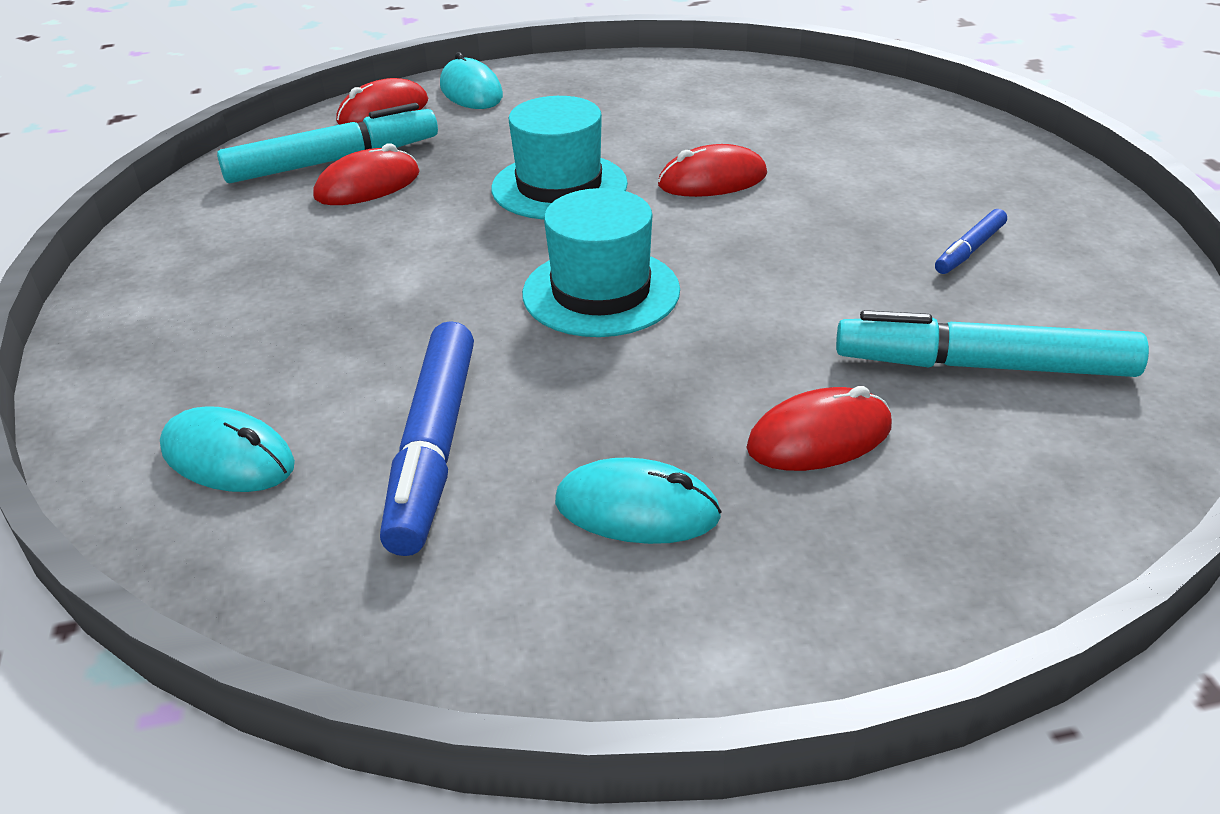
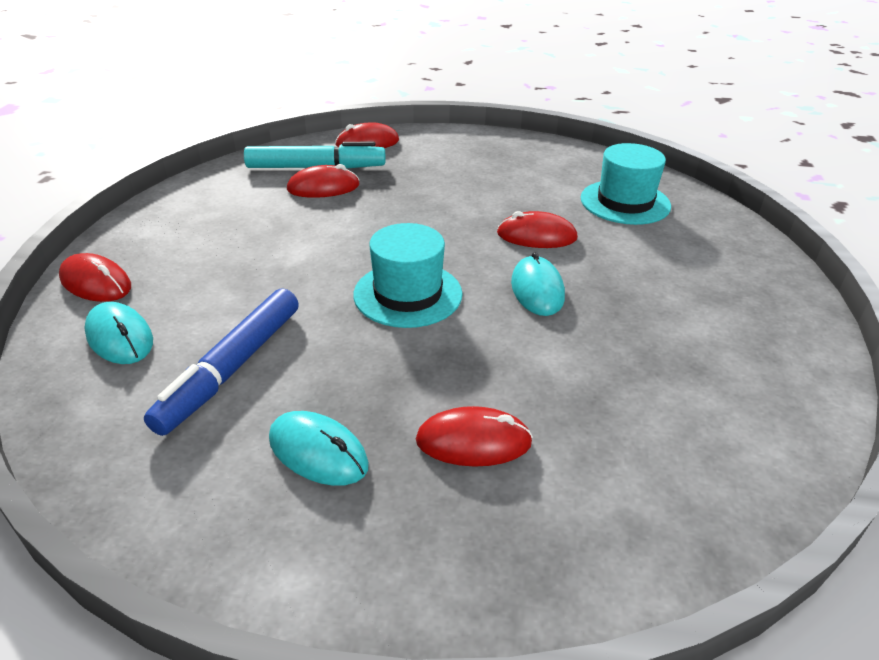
camera: 20 degrees right, 0 degrees up
turquoise mouse [440,52,503,109] -> turquoise mouse moved to [511,252,565,316]
turquoise hat [491,96,628,220] -> turquoise hat moved to [581,143,671,225]
turquoise marker [836,310,1149,377] -> none
blue marker [935,209,1007,274] -> none
none -> red mouse [59,253,131,302]

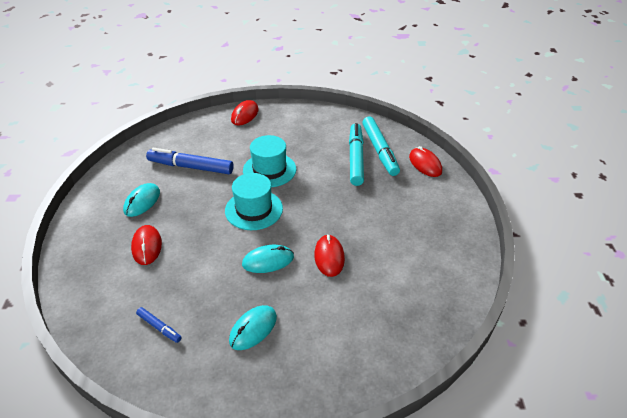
camera: 80 degrees right, 5 degrees up
turquoise mouse [84,302,153,364] -> turquoise mouse moved to [229,305,277,350]
red mouse [287,164,359,198] -> turquoise marker [349,123,364,186]
turquoise hat [581,143,671,225] -> turquoise hat moved to [243,135,296,187]
none -> blue marker [136,307,182,343]

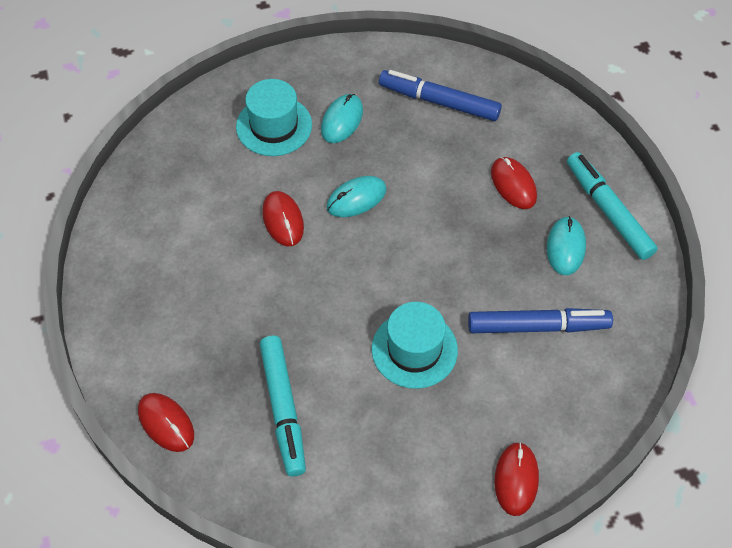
camera: 165 degrees right, 15 degrees up
blue marker [136,307,182,343] -> blue marker [379,70,502,121], size x2.02
turquoise hat [225,173,283,230] -> turquoise hat moved to [236,79,312,156]
turquoise marker [362,116,400,176] -> turquoise marker moved to [567,152,658,260]

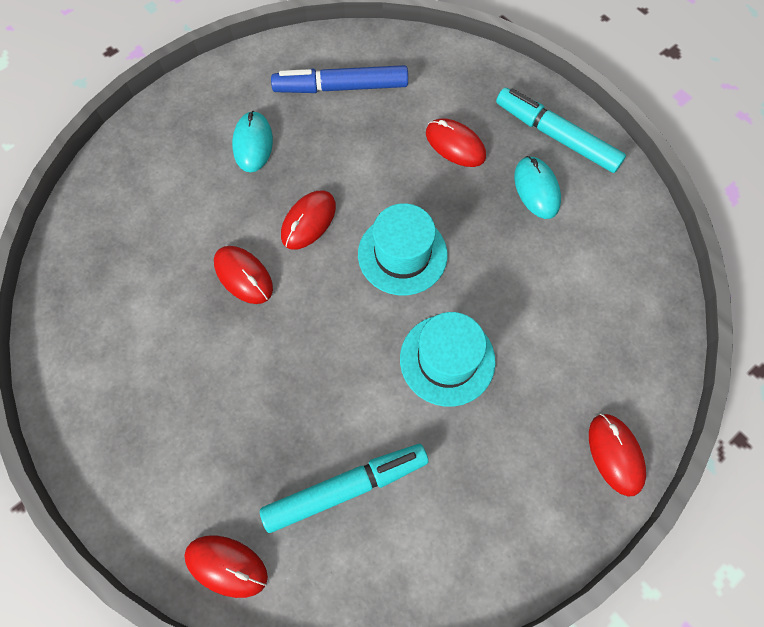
camera: 25 degrees left, 10 degrees up
turquoise hat [236,79,312,156] -> turquoise hat moved to [358,203,448,295]
turquoise marker [260,335,306,477] -> turquoise marker turned 75 degrees counterclockwise [260,444,428,533]
turquoise mouse [327,176,387,217] -> red mouse [281,191,336,250]
blue marker [468,308,613,333] -> none

